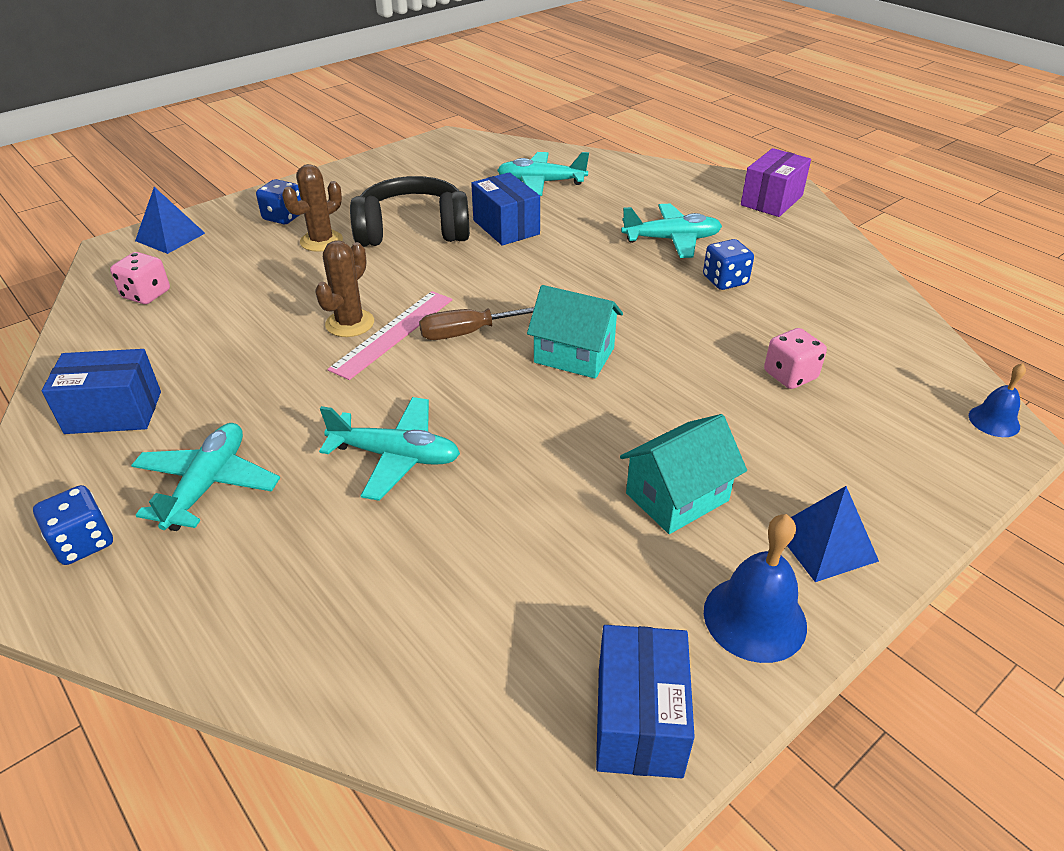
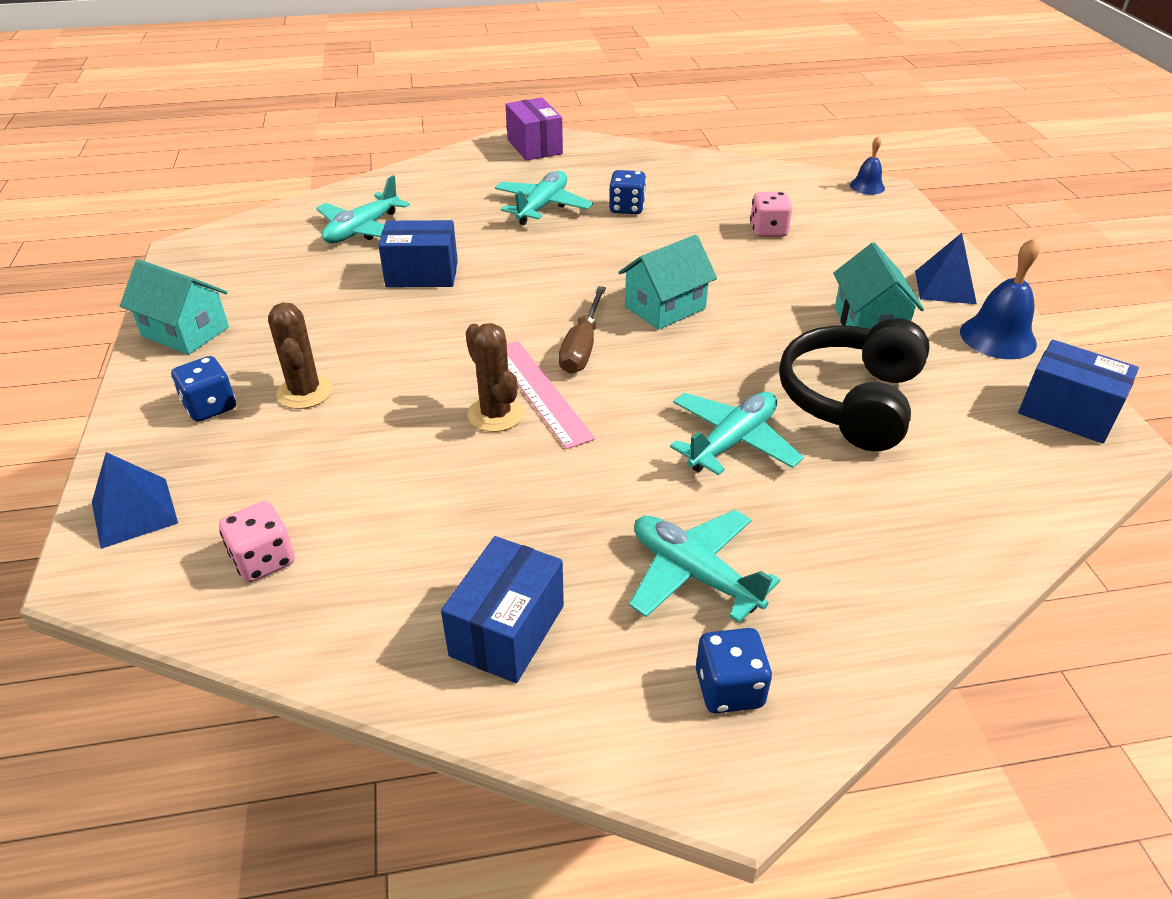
camera: 60 degrees left, 0 degrees up
black headphones [350,176,470,247] -> black headphones moved to [779,318,930,451]
none -> turquoise house [120,259,229,355]

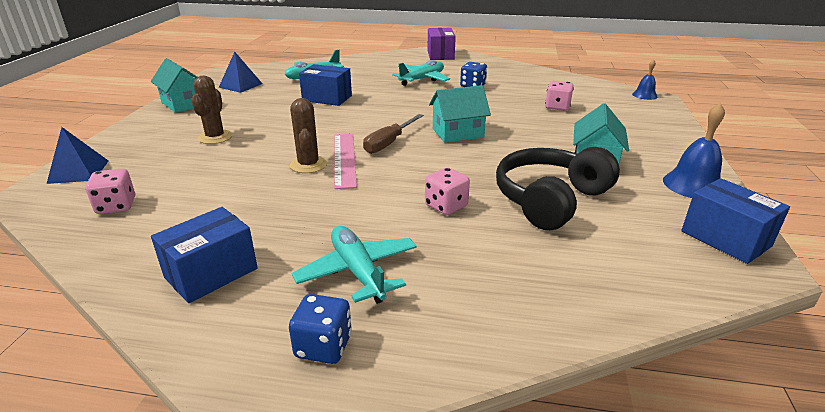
camera: 20 degrees right, 10 degrees down
blue dice [171,356,236,422] -> none
turquoise plane [670,392,804,475] -> pink dice [425,167,470,215]
blue pyramid [915,233,977,304] -> blue pyramid moved to [219,52,262,93]

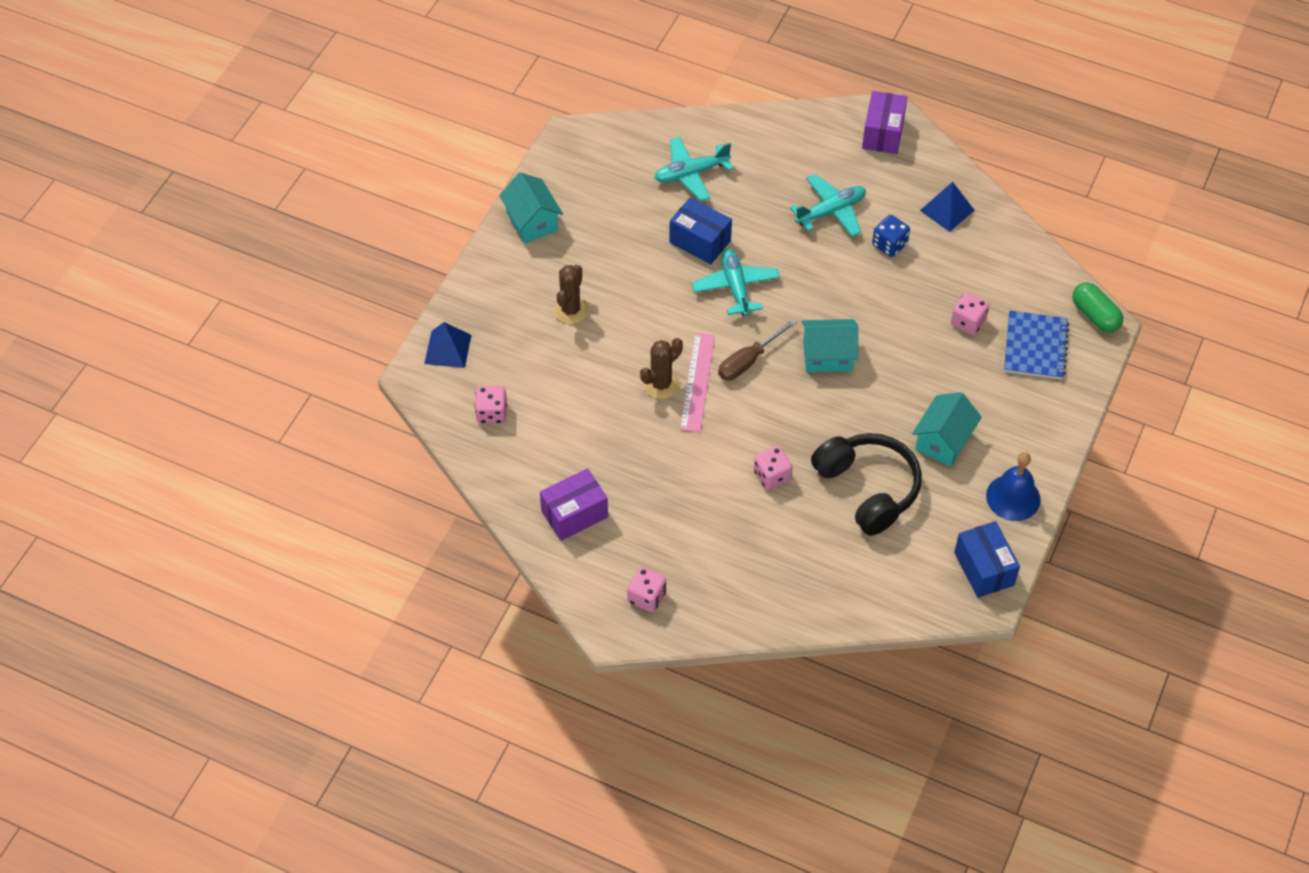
camera: 15 degrees right, 25 degrees up
blue box [151,207,258,303] -> purple box [540,468,608,541]
blue pyramid [219,52,262,93] -> blue pyramid moved to [920,182,975,232]
blue dice [289,294,352,364] -> pink dice [627,567,666,612]
brown cactus [290,98,327,173] -> brown cactus turned 45 degrees clockwise [640,338,683,399]
turquoise plane [292,226,417,304] -> turquoise plane moved to [692,249,780,316]
black headphones [496,147,620,230] -> black headphones turned 90 degrees clockwise [811,433,922,536]
blue bell [632,59,658,100] -> green capsule [1072,282,1123,333]
none -> blue notebook [1004,311,1069,380]

